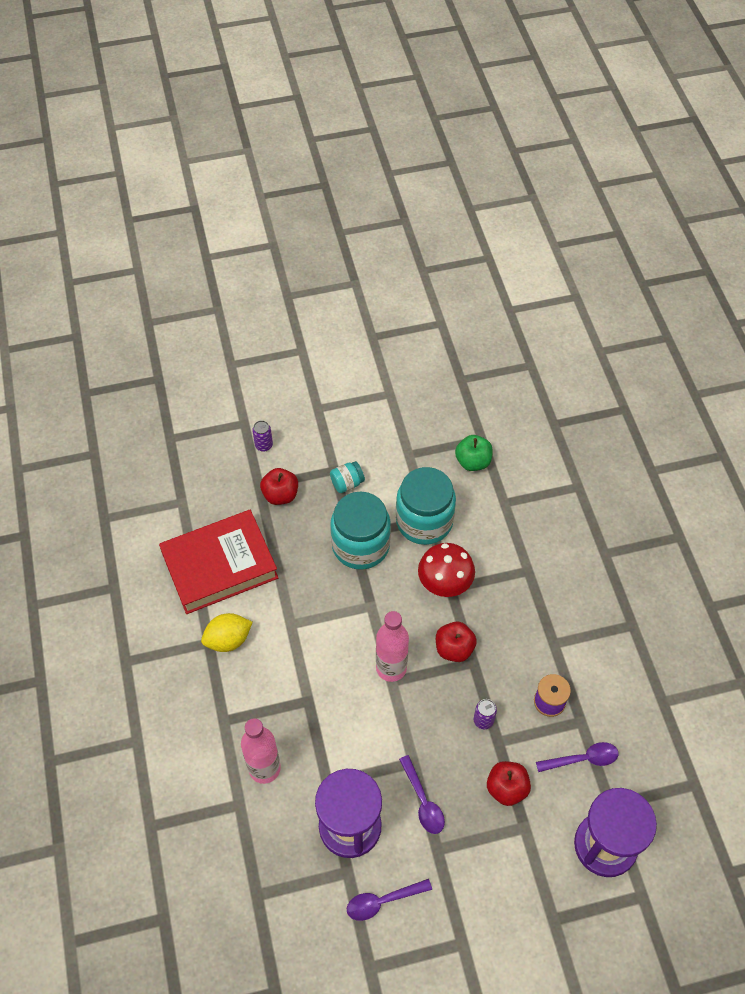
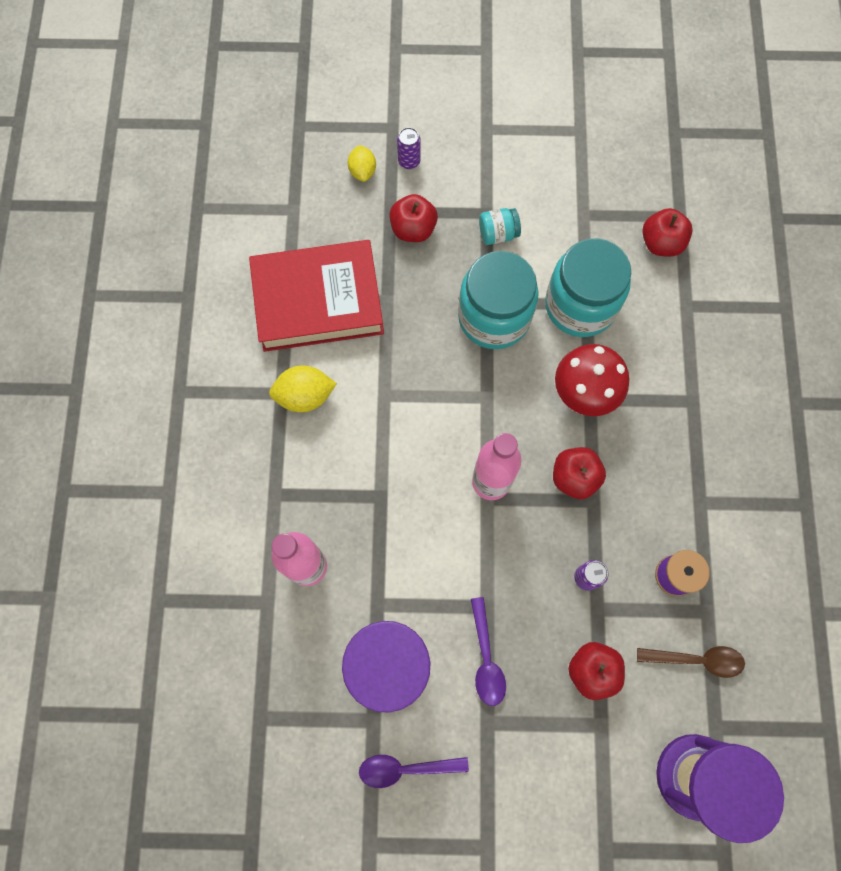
camera: 15 degrees right, 15 degrees up
green apple [455,435,493,471] -> red apple [642,208,693,257]
purple spoon [536,742,619,772] -> brown spoon [637,646,745,678]
none -> yellow lemon [348,145,376,182]

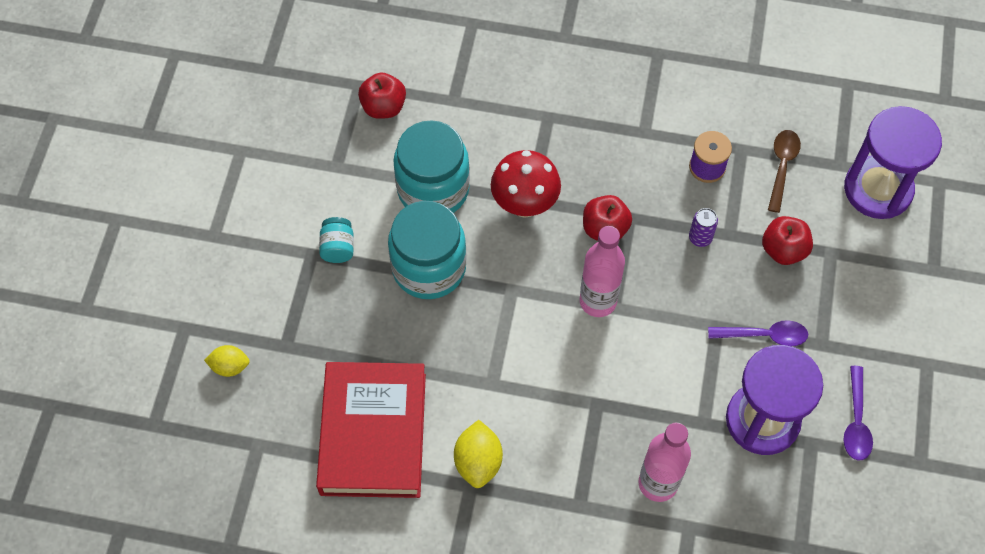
camera: 80 degrees left, 10 degrees down
red apple [389,194,438,242] -> none
purple can [397,127,421,169] -> none

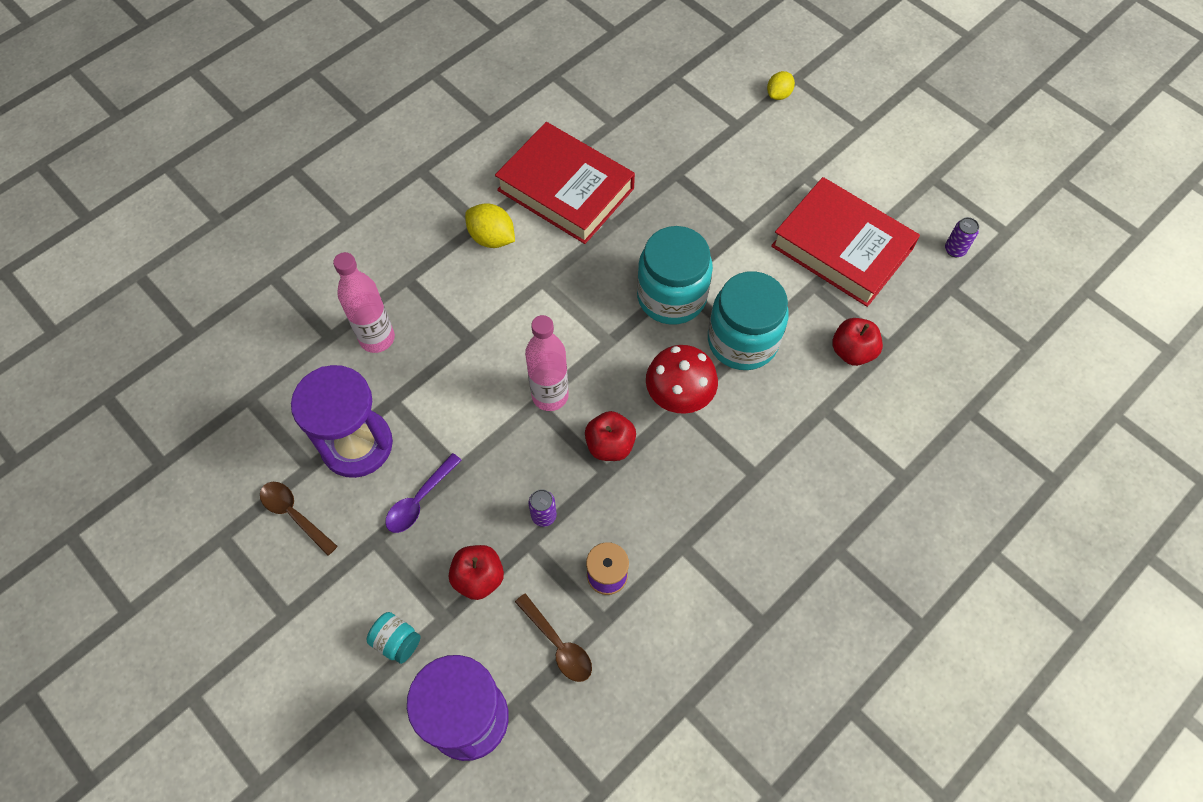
camera: 125 degrees right, 0 degrees up
yellow lemon [204,345,250,377] -> yellow lemon moved to [767,71,795,100]
turquoise jar [319,217,354,263] -> turquoise jar moved to [367,612,421,664]
purple spoon [843,366,873,461] -> brown spoon [260,482,338,556]
none -> red book [771,177,920,307]
none -> purple can [945,217,979,257]

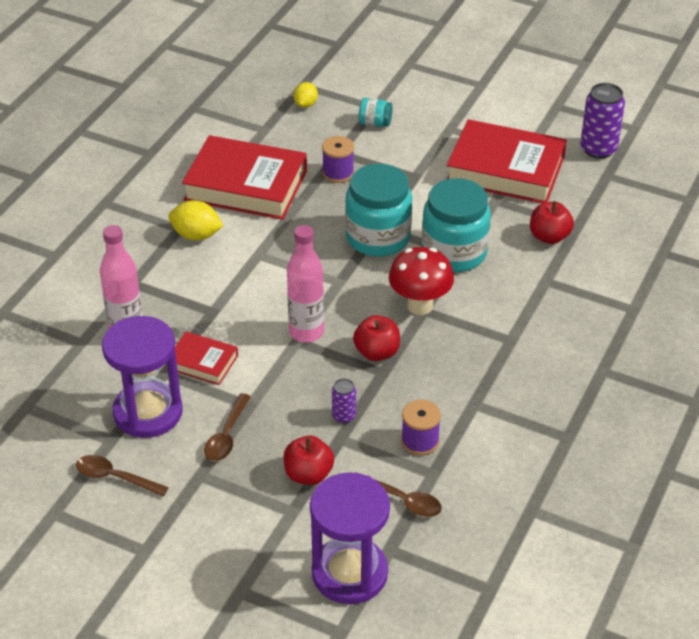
camera: 20 degrees left, 20 degrees down
turquoise jar [367,612,421,664] -> turquoise jar moved to [359,98,393,127]
purple spoon [385,453,462,533] -> brown spoon [204,393,251,461]
yellow lemon [767,71,795,100] -> yellow lemon moved to [293,82,318,108]
purple can [945,217,979,257] -> purple can [580,83,625,159], size x1.88
none -> red book [167,331,238,385]
none -> purple spool [322,136,354,183]

